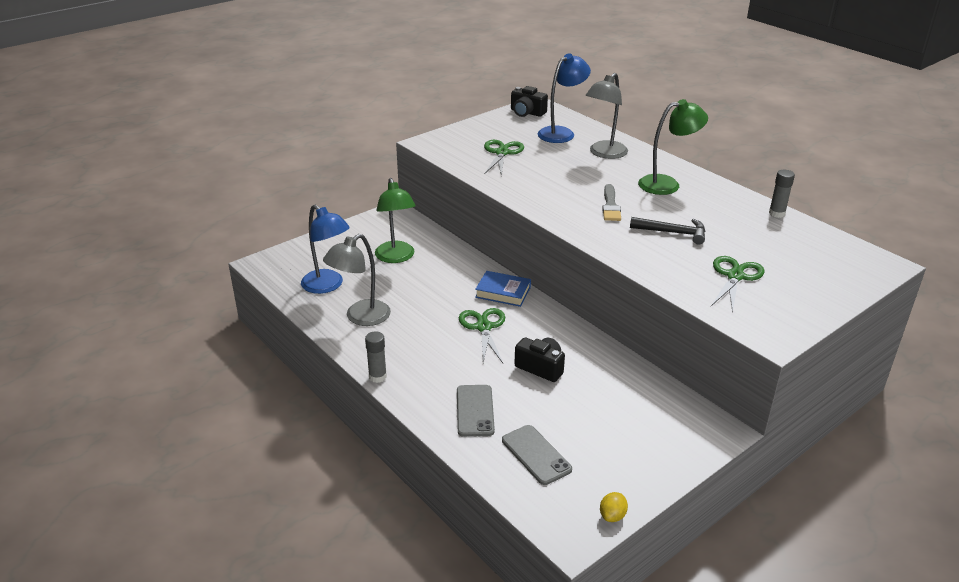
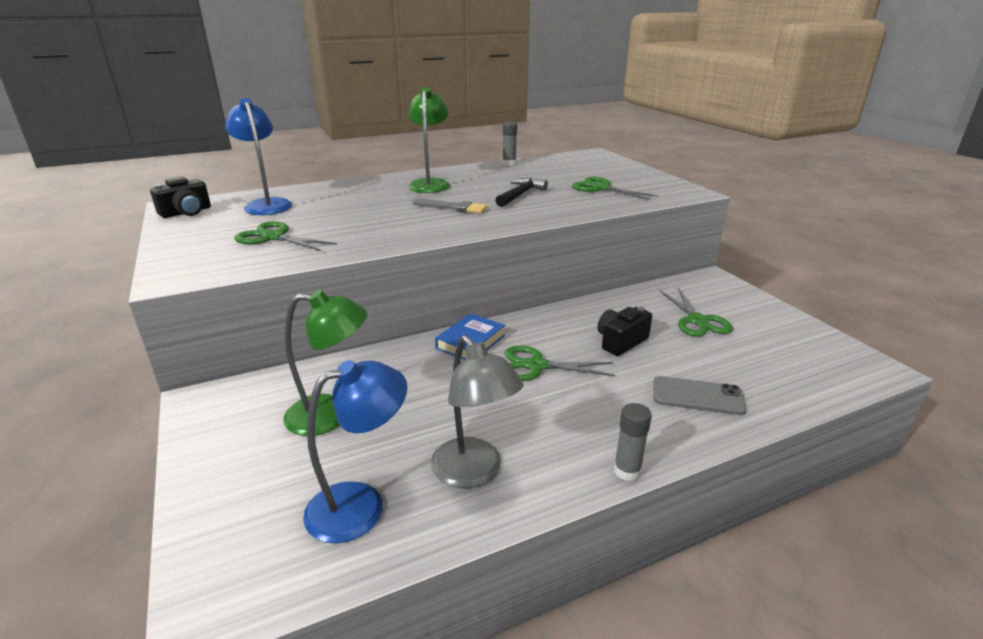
camera: 75 degrees left, 5 degrees down
grey phone [502,425,572,485] -> none
grey lamp [585,73,628,159] -> none
yellow lemon [600,492,628,522] -> none
none -> green scissors [660,288,733,337]

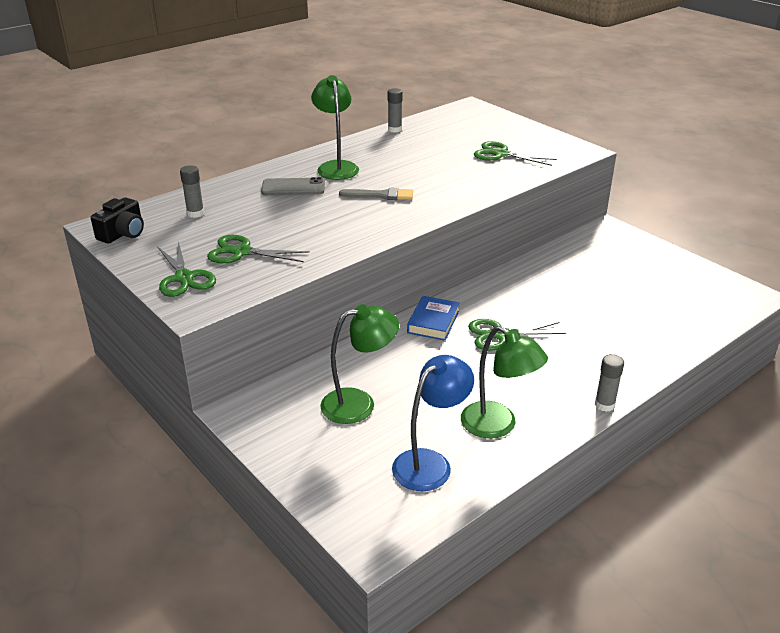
camera: 15 degrees left, 5 degrees up
blue lamp [225,98,292,215] -> grey glue stick [180,165,204,218]
grey lamp [431,335,523,488] -> green lamp [461,325,548,439]
black hammer [496,178,548,207] -> none
black camera [597,306,652,356] -> none
grey phone [653,376,747,415] -> grey phone moved to [261,177,325,195]
green scissors [660,288,733,337] -> green scissors moved to [157,241,216,297]

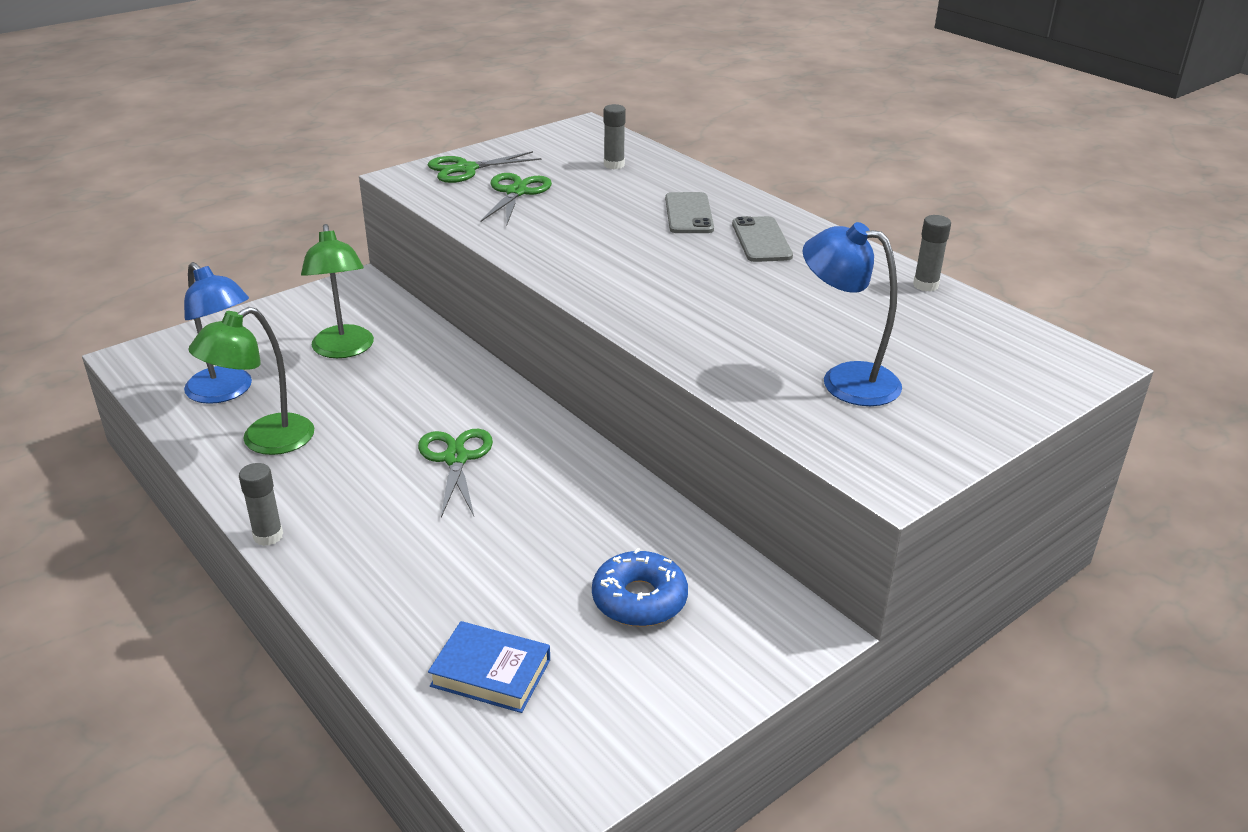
camera: 90 degrees right, 0 degrees up
black camera [91,197,144,244] -> none
green lamp [311,75,359,180] -> grey phone [732,216,793,262]
grey brush [339,188,413,200] -> none
blue book [407,296,460,341] -> blue book moved to [428,621,550,713]
green scissors [474,141,557,166] -> blue lamp [802,222,902,406]
none -> blue donut [592,548,688,627]

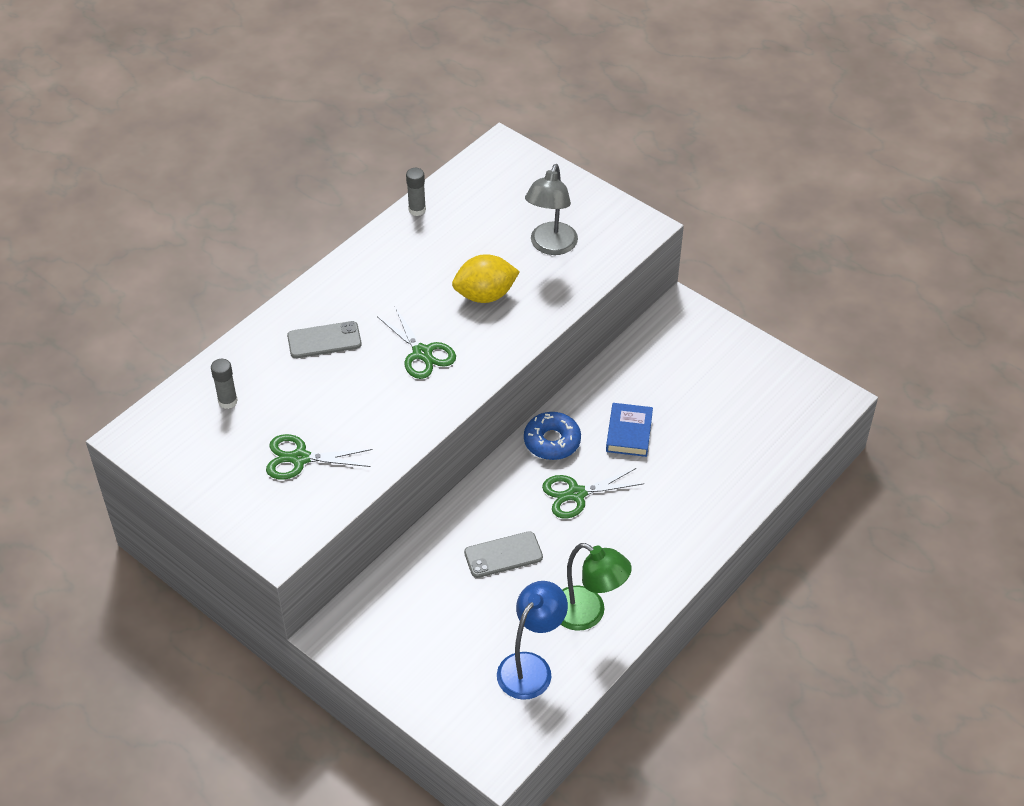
camera: 100 degrees left, 15 degrees up
grey glue stick [239,463,283,546] -> none
green lamp [301,224,374,358] -> none
green scissors [428,151,542,183] -> green scissors moved to [377,307,456,379]
blue book [428,621,550,713] -> blue book moved to [606,403,653,457]
blue donut [592,548,688,627] -> blue donut moved to [524,412,581,460]
grey phone [732,216,793,262] -> grey phone moved to [464,531,543,578]
blue lamp [802,222,902,406] -> grey lamp [525,164,578,255]
none -> yellow lemon [452,254,520,303]

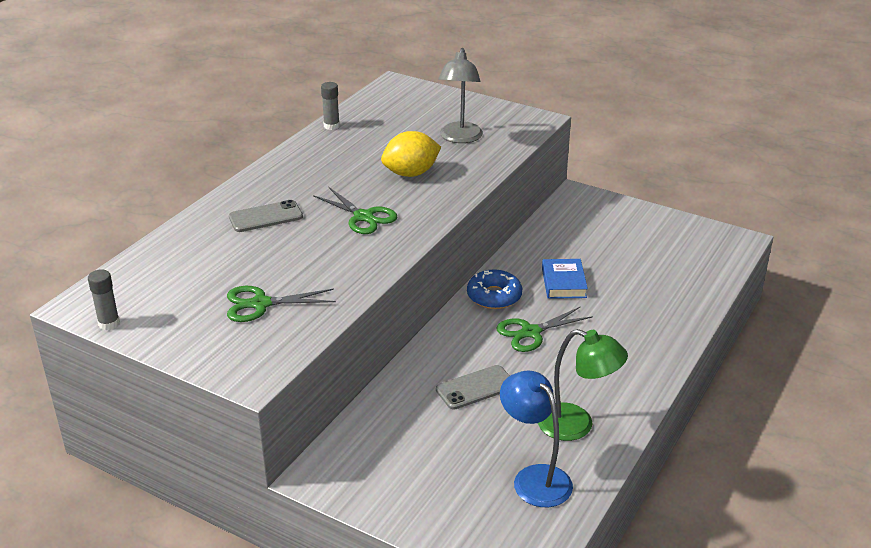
camera: 10 degrees left, 15 degrees down
grey glue stick [211,359,238,409] -> grey glue stick moved to [88,269,120,330]
blue lamp [497,581,568,700] -> blue lamp turned 60 degrees counterclockwise [500,371,573,507]

